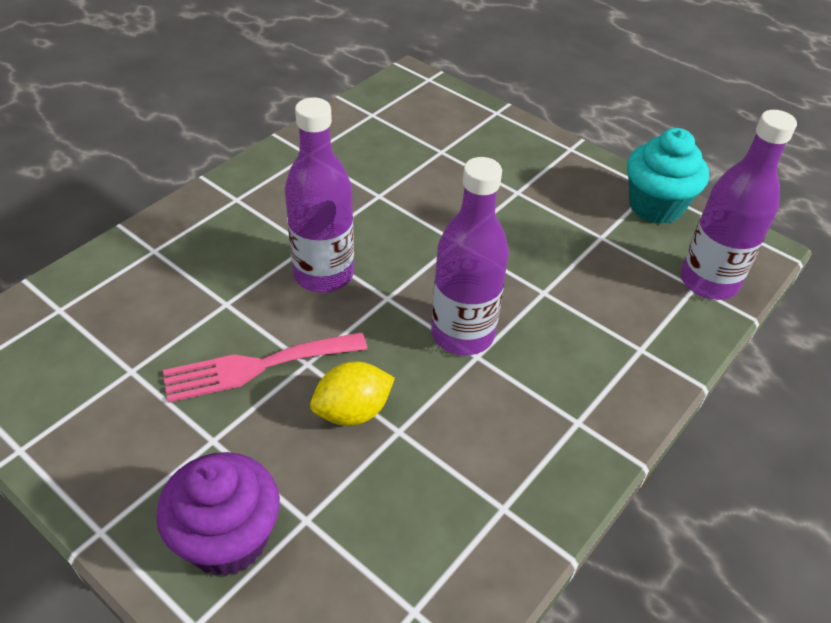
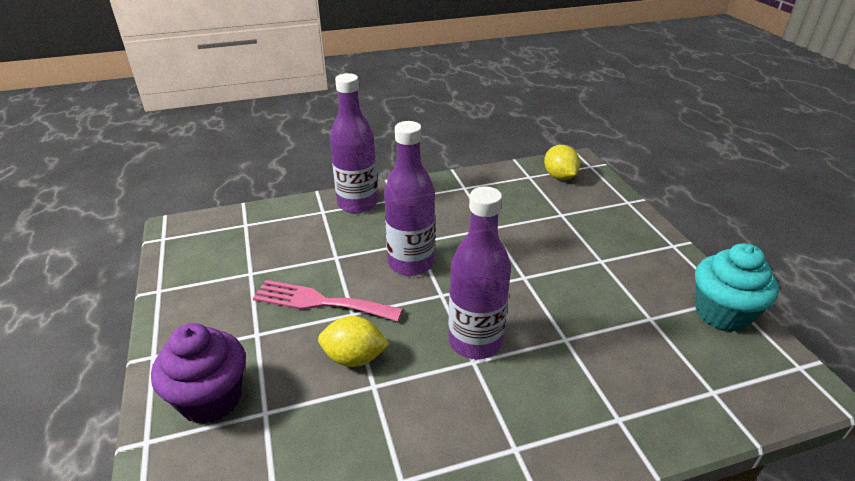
camera: 35 degrees right, 10 degrees down
purple bottle [680,110,797,300] -> purple bottle moved to [330,73,378,213]
none -> yellow lemon [544,145,580,180]

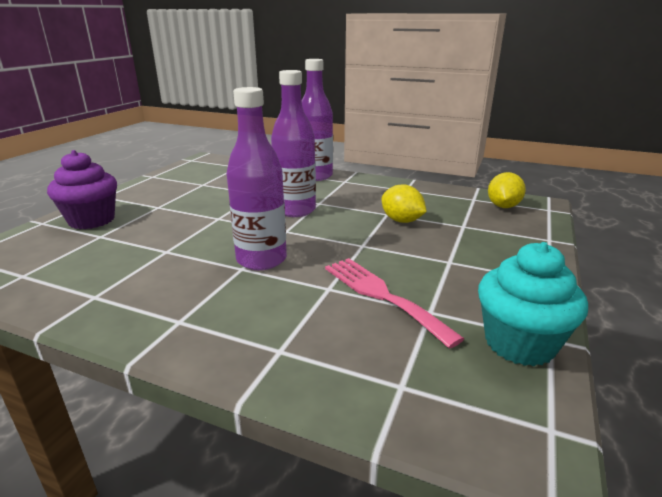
camera: 40 degrees right, 10 degrees down
pink fork [253,280,403,322] -> pink fork moved to [325,258,464,349]
yellow lemon [318,316,390,367] -> yellow lemon moved to [382,184,427,223]

